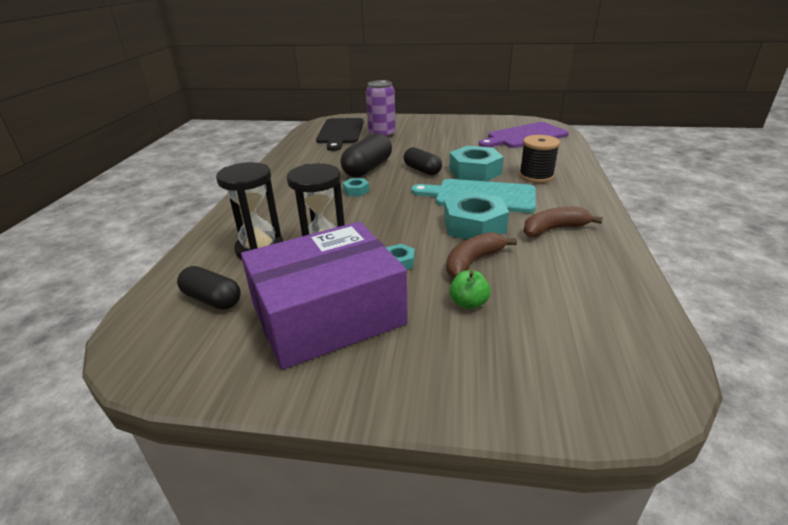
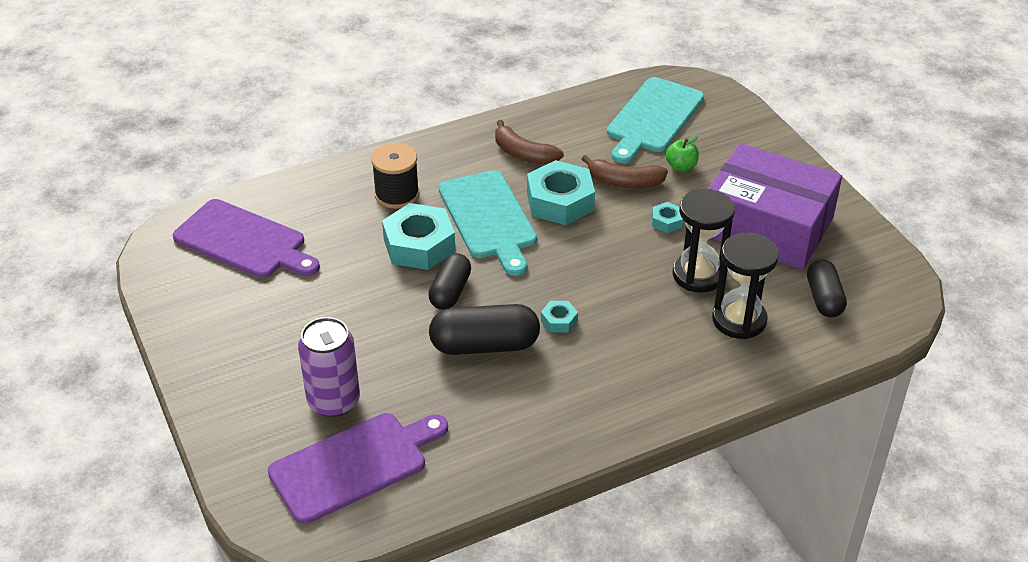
camera: 125 degrees left, 10 degrees up
black cutting board [316,118,364,151] -> purple cutting board [268,413,448,524]
none -> turquoise cutting board [607,77,704,164]

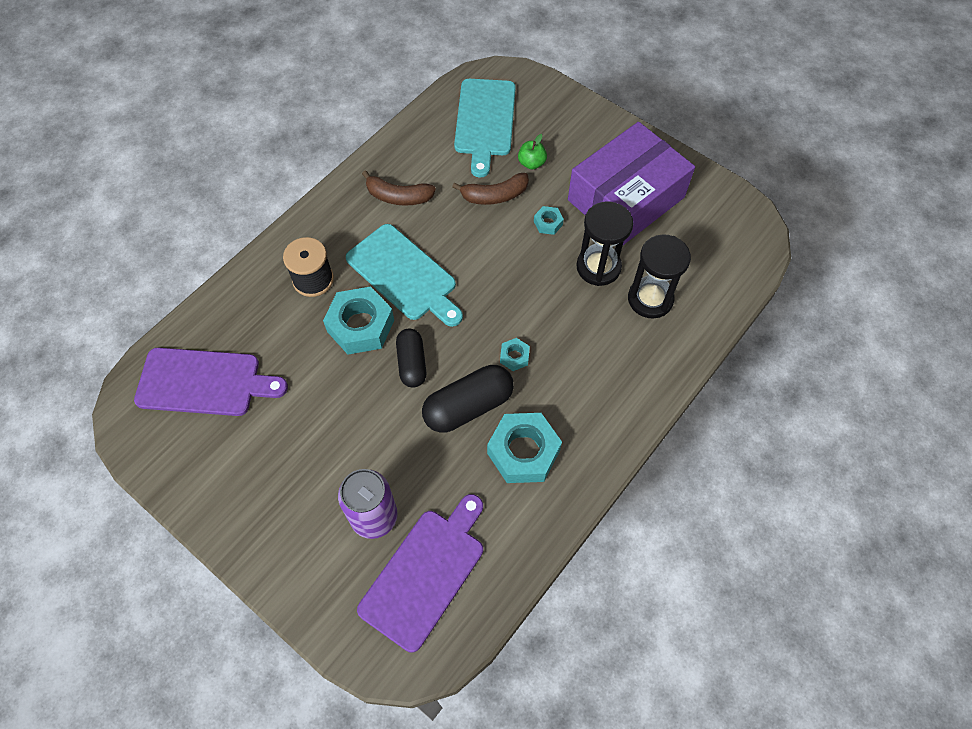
camera: 25 degrees left, 20 degrees up
turquoise nut [527,160,595,225] -> turquoise nut moved to [487,413,562,483]
purple box [708,143,842,270] -> purple box turned 45 degrees counterclockwise [568,122,695,245]
black capsule [807,259,847,317] -> none

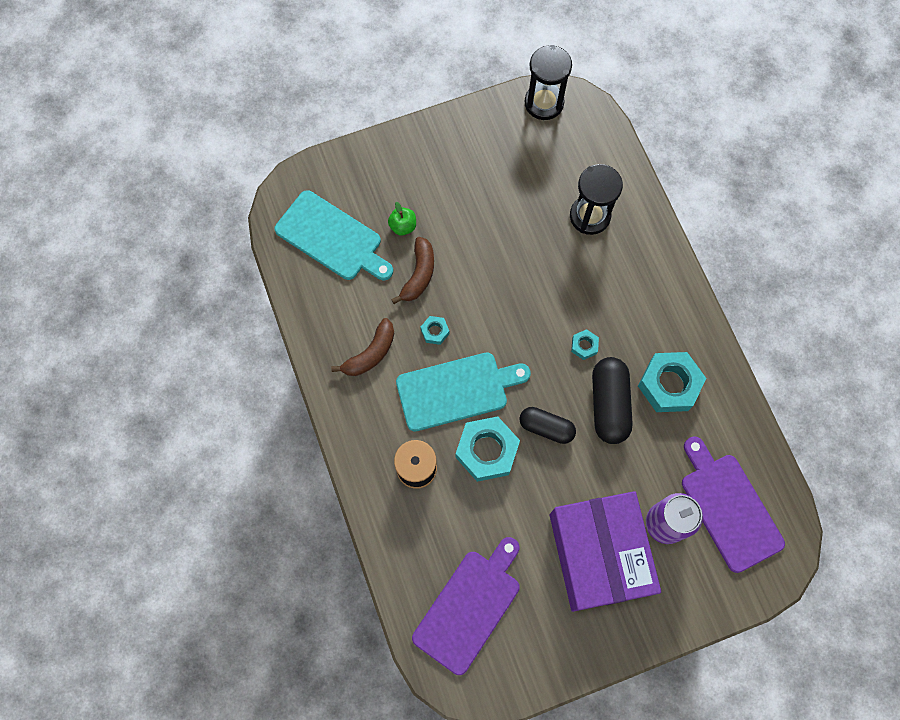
camera: 60 degrees left, 10 degrees up
turquoise nut [534,206,564,235] -> turquoise nut moved to [421,316,449,345]
purple box [568,122,695,245] -> purple box moved to [550,491,661,612]
black hourglass [576,202,634,286] -> black hourglass moved to [525,45,572,120]

